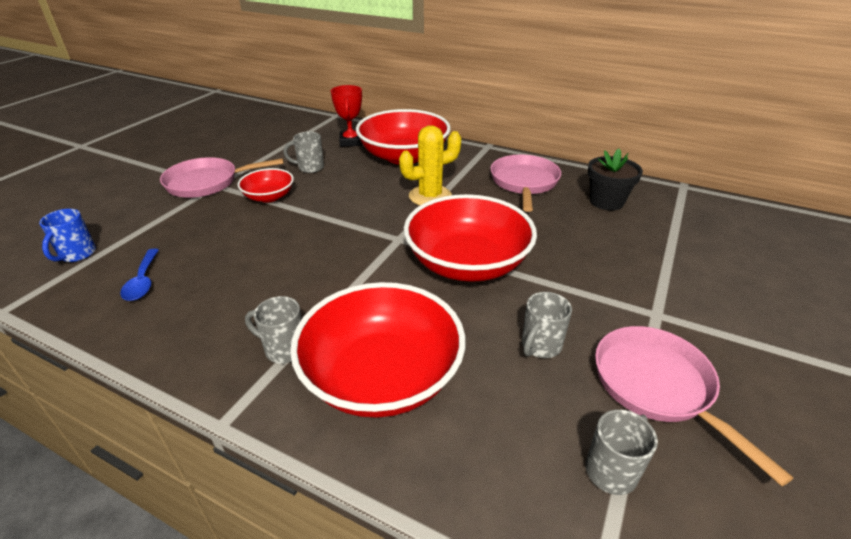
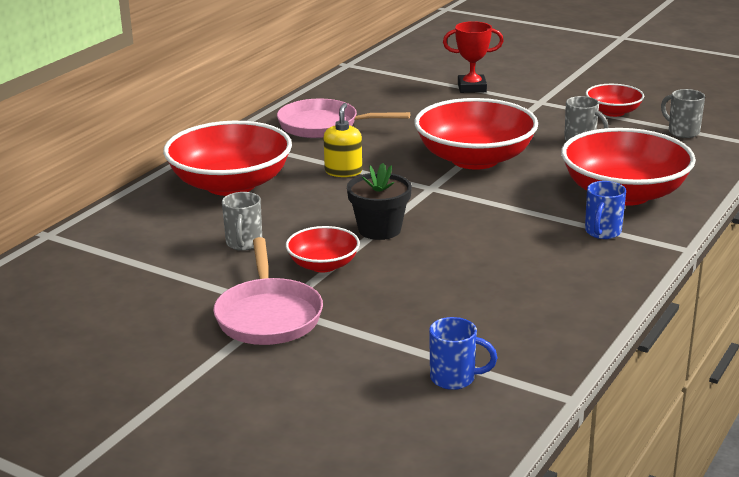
camera: 85 degrees left, 10 degrees down
blue spoon [120,249,159,301] -> none
grey mug [245,296,302,363] -> blue mug [585,181,626,239]
red trophy [331,85,362,147] -> red trophy moved to [443,21,504,93]
yellow cactus [399,125,462,205] -> yellow soap dispenser [324,103,362,177]
black flower pot [588,149,643,211] -> black flower pot moved to [347,163,412,240]
pink pan [595,326,793,486] -> red bowl [586,84,644,117]

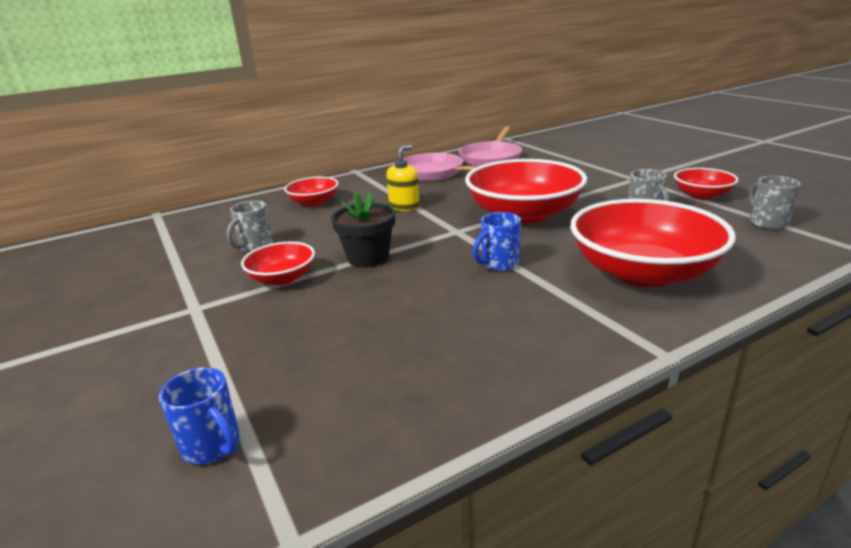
camera: 30 degrees right, 0 degrees up
red bowl [163,121,292,196] -> red bowl [284,177,339,207], size x0.51
pink pan [213,237,323,345] -> pink pan moved to [459,126,522,167]
red trophy [443,21,504,93] -> none
blue mug [585,181,626,239] -> blue mug moved to [472,212,521,271]

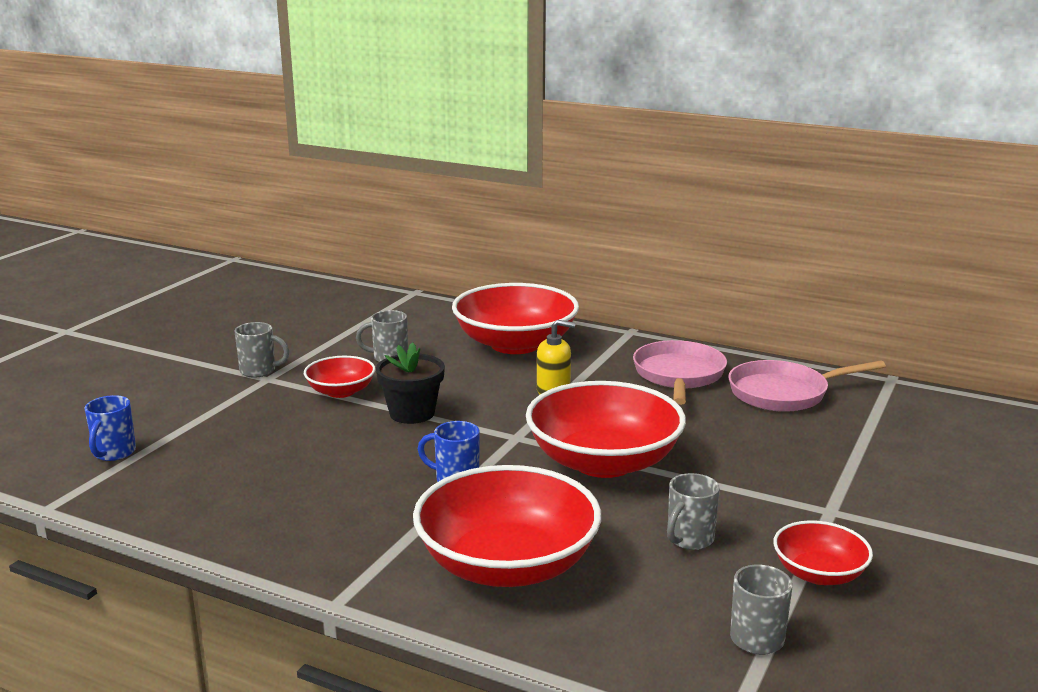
camera: 55 degrees right, 5 degrees down
red bowl [284,177,339,207] -> red bowl [452,283,579,354], size x1.95
none -> grey mug [234,322,289,378]

